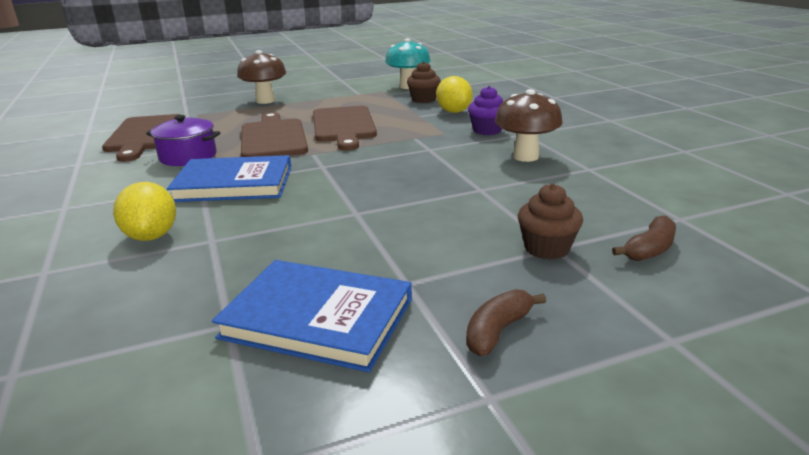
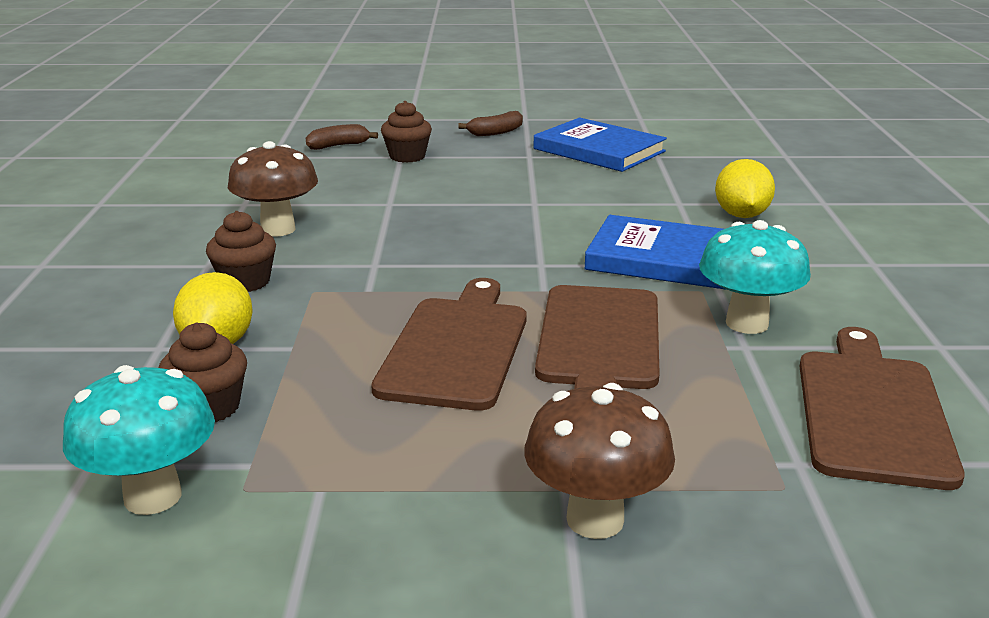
camera: 160 degrees left, 0 degrees up
purple pot [146,115,221,166] -> turquoise mushroom [699,220,811,334]
purple cupcake [468,86,503,135] -> brown cupcake [206,211,276,292]

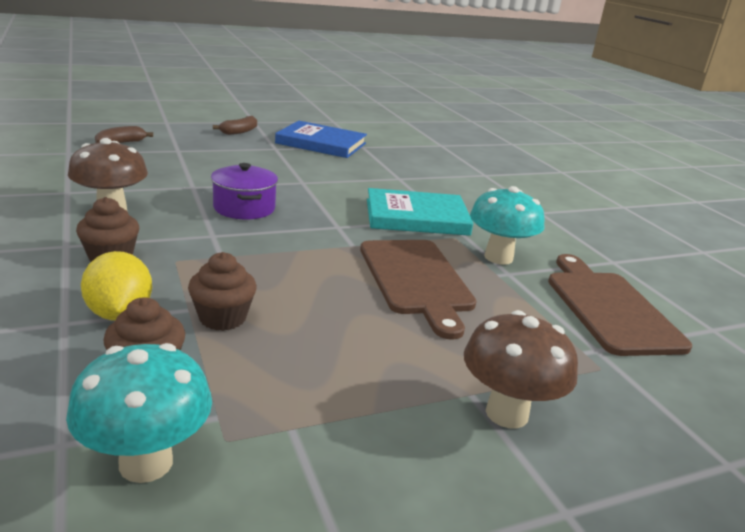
camera: 25 degrees left, 0 degrees up
brown cutting board [371,278,527,411] -> none
brown cupcake [381,101,432,163] -> brown cupcake moved to [188,252,257,331]
blue book [585,215,727,290] -> turquoise book [367,188,473,236]
yellow lemon [715,159,775,218] -> none
none -> purple pot [211,163,278,219]

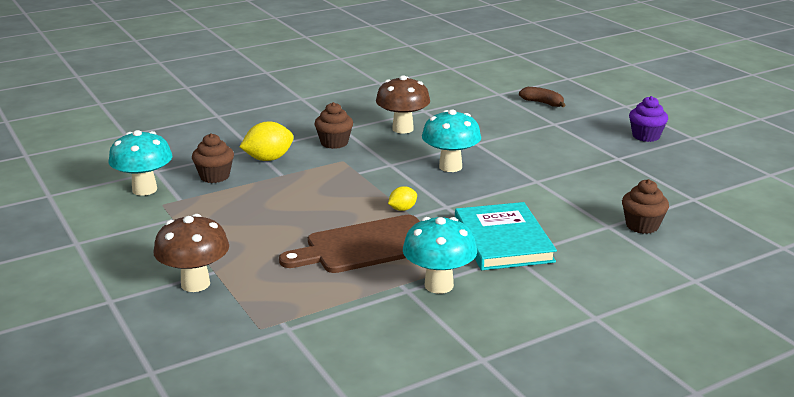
camera: 85 degrees right, 0 degrees up
brown cupcake [188,252,257,331] -> brown cupcake moved to [622,179,669,234]
purple pot [211,163,278,219] -> turquoise mushroom [422,109,481,172]
brown banana [213,116,257,135] -> purple cupcake [629,96,668,142]
blue book [275,121,367,158] -> none
brown cutting board [548,254,692,356] -> none
none -> yellow lemon [388,186,417,211]

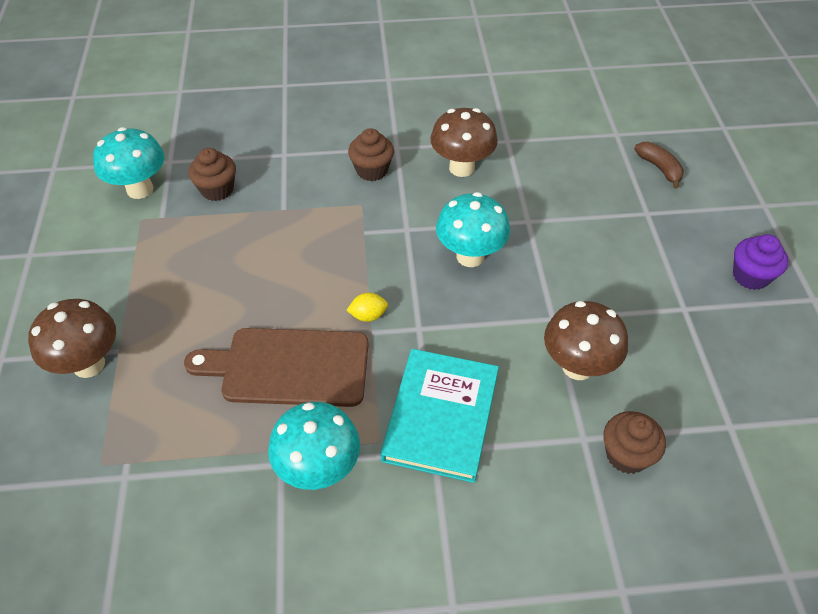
camera: 25 degrees right, 25 degrees up
yellow lemon [240,121,294,161] -> none
none -> brown mushroom [544,301,628,380]

